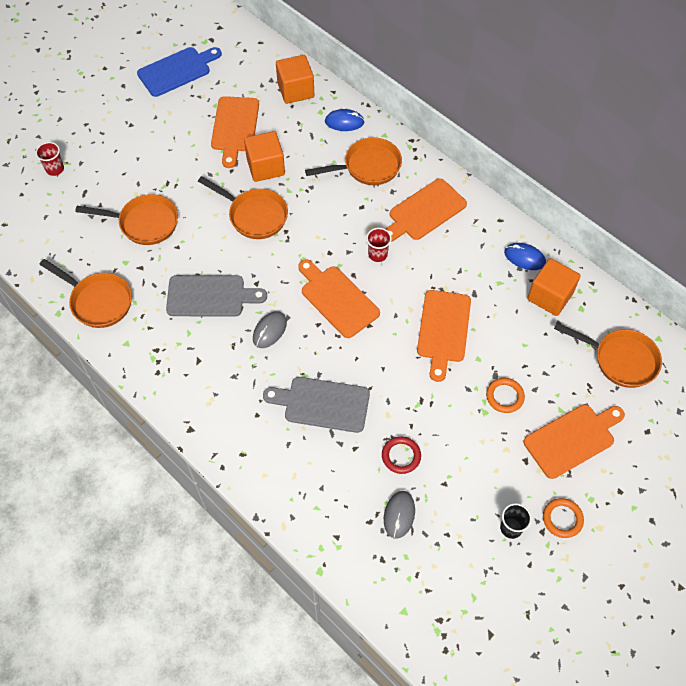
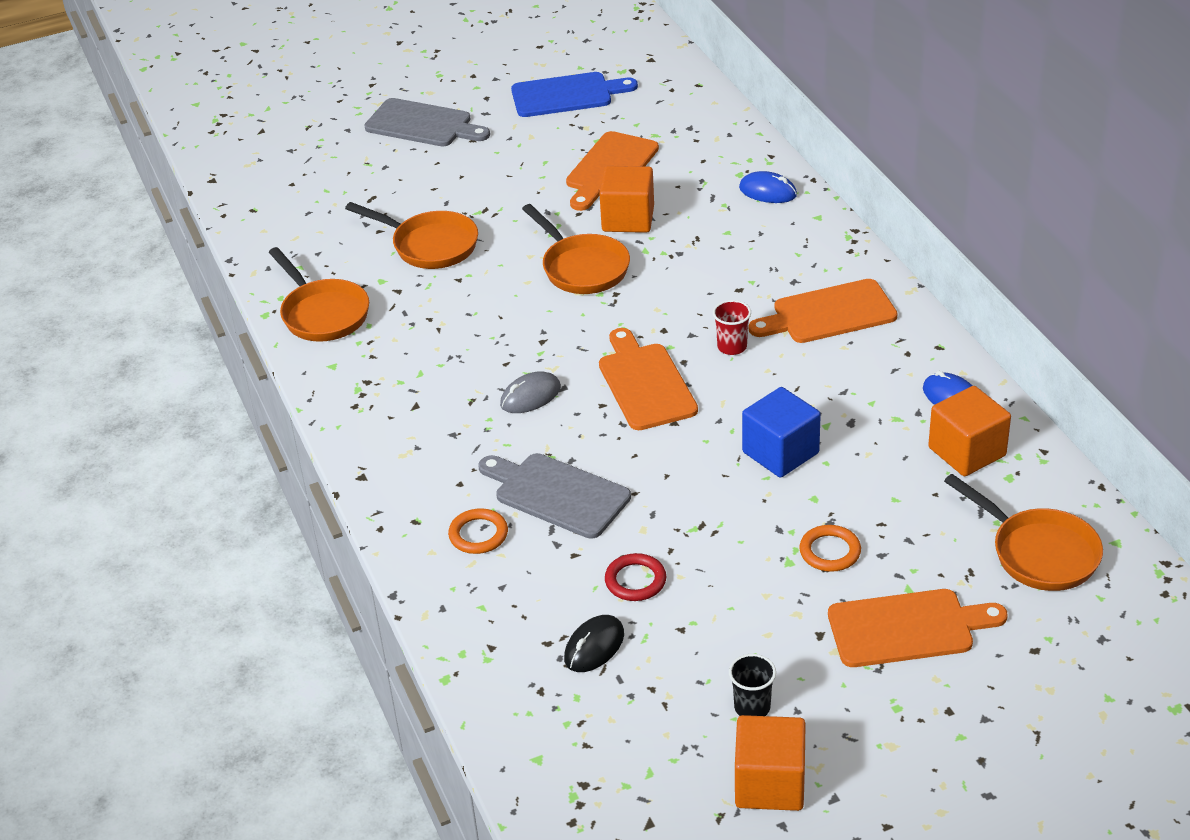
camera: 25 degrees right, 20 degrees down
red cup [36,142,64,176] -> none
grey cutting board [166,275,267,317] -> grey cutting board moved to [364,98,490,146]
orange cube [276,55,314,104] -> orange cube moved to [735,715,806,811]
orange pan [305,138,402,185] -> none
grey mouse [384,491,415,539] -> black mouse [564,615,624,672]
orange cutting board [417,290,471,382] -> blue cube [742,387,821,478]
orange ring [543,498,584,538] -> orange ring moved to [448,508,508,554]

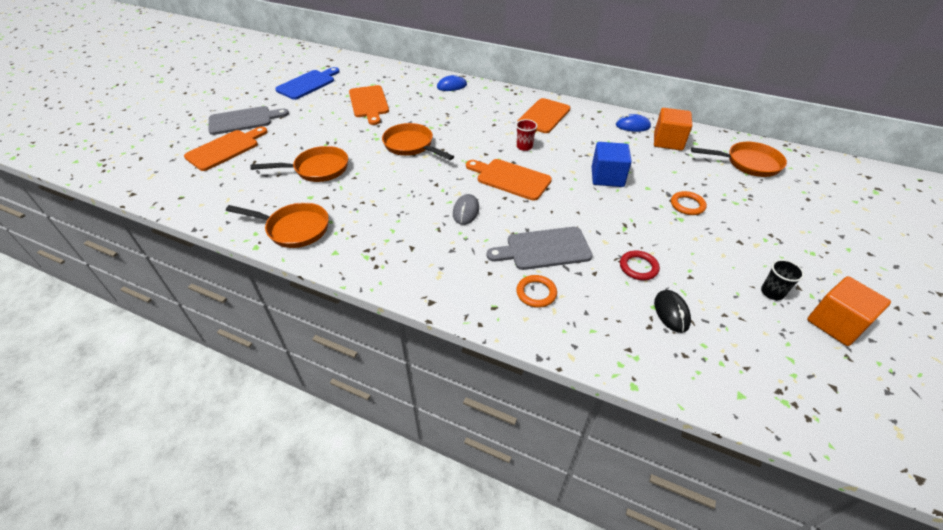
camera: 45 degrees left, 5 degrees up
orange pan [522,204,630,294] -> orange pan turned 150 degrees counterclockwise [382,123,454,160]
orange cube [599,166,654,233] -> none
orange cutting board [828,589,1008,667] -> orange cutting board moved to [184,127,268,171]

